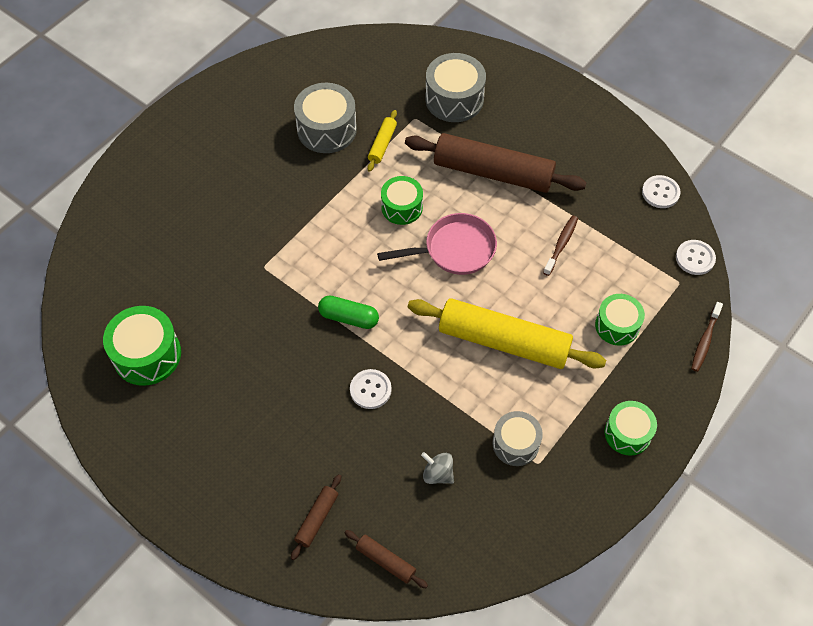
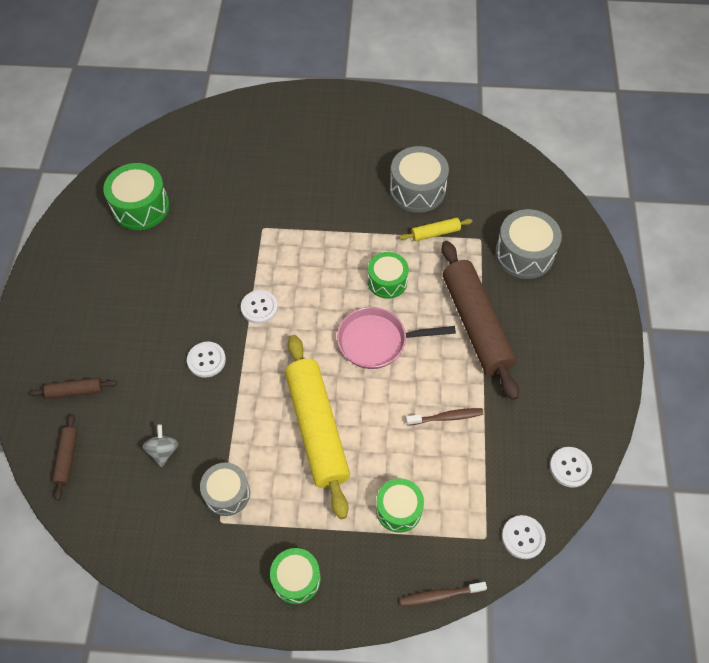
camera: 55 degrees right, 0 degrees up
green capsule [318,295,379,329] -> white button [241,290,278,324]
pink pan [377,213,497,275] -> pink pan turned 135 degrees clockwise [337,307,456,369]

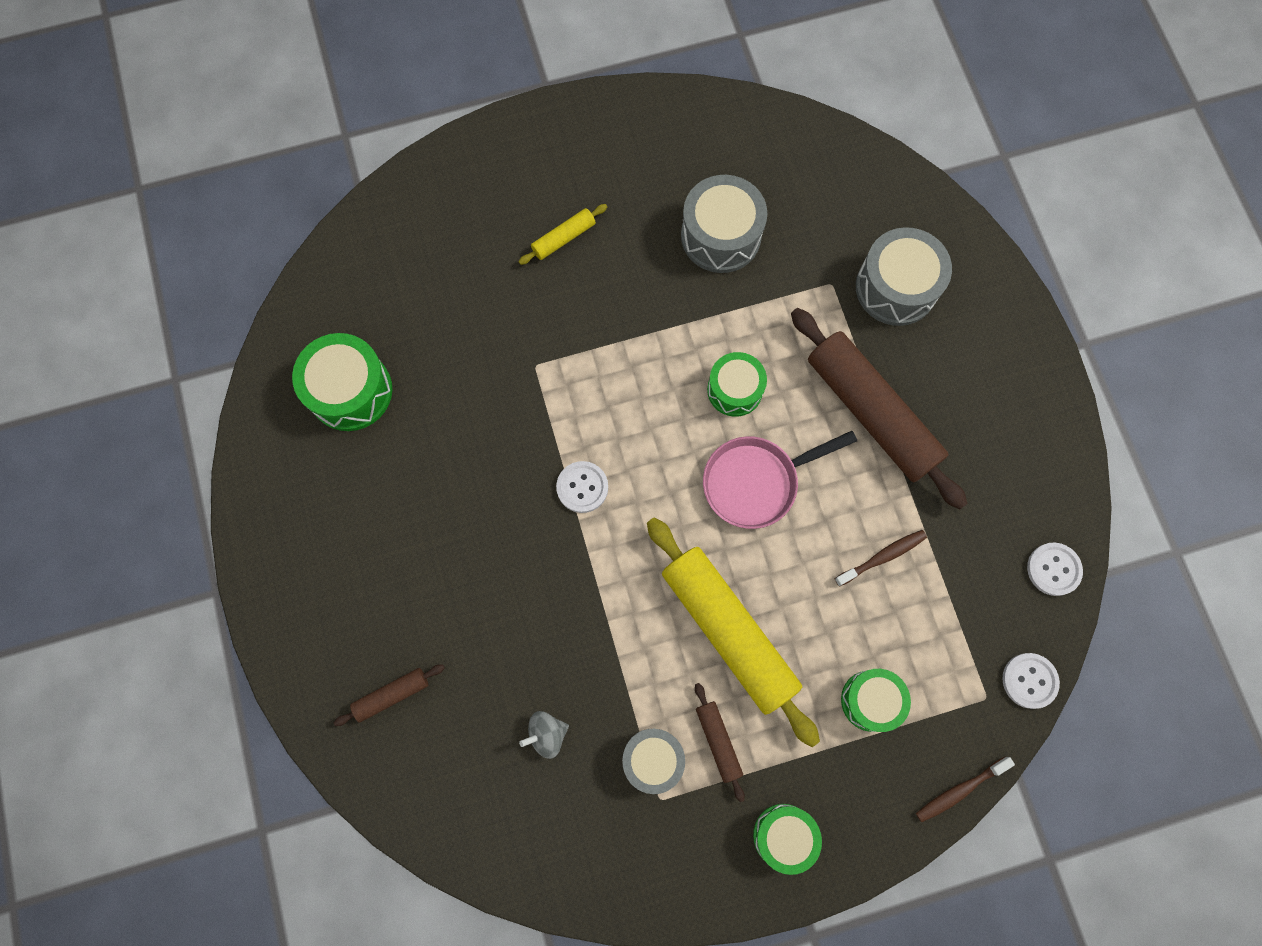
camera: 20 degrees left, 15 degrees up
brown rolling pin [52,414,77,500] -> brown rolling pin moved to [695,683,745,802]
grey spinning top [142,424,179,467] -> grey spinning top turned 90 degrees counterclockwise [519,711,569,759]
white button [187,342,226,378] -> none
yellow rolling pin [399,218,473,241] -> yellow rolling pin moved to [519,204,607,265]

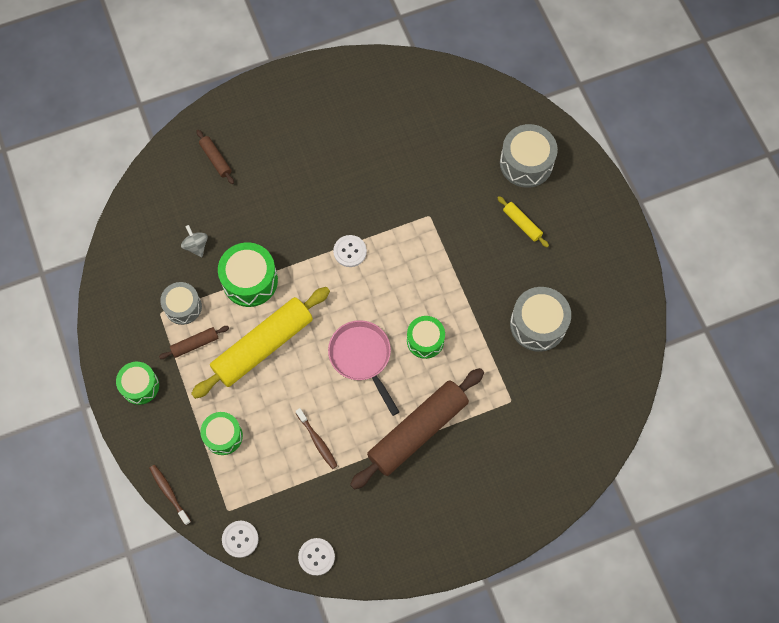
camera: 85 degrees right, 5 degrees down
green drum [292,333,392,431] -> green drum moved to [218,242,278,307]
grey drum [856,227,952,326] -> grey drum moved to [500,124,558,188]

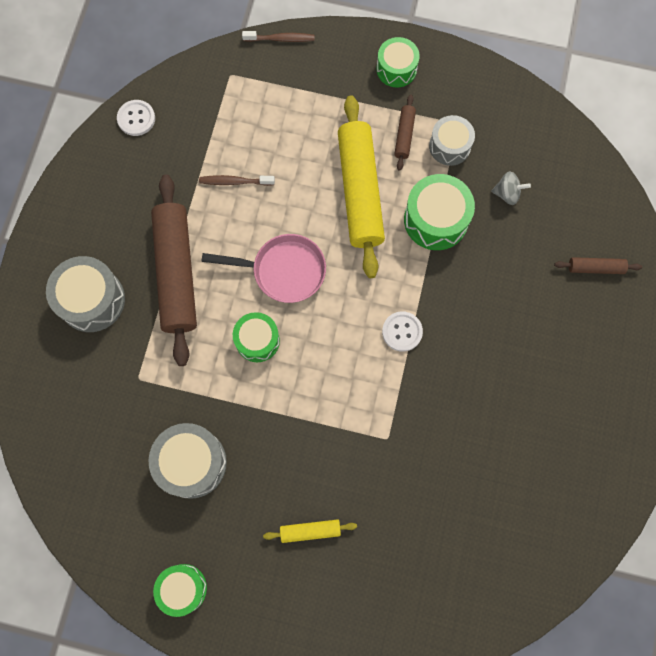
camera: 125 degrees right, 5 degrees up
green drum [200,412,243,455] -> green drum moved to [153,564,207,617]
white button [222,521,259,558] -> none
grey drum [500,124,558,188] -> grey drum moved to [46,256,125,332]

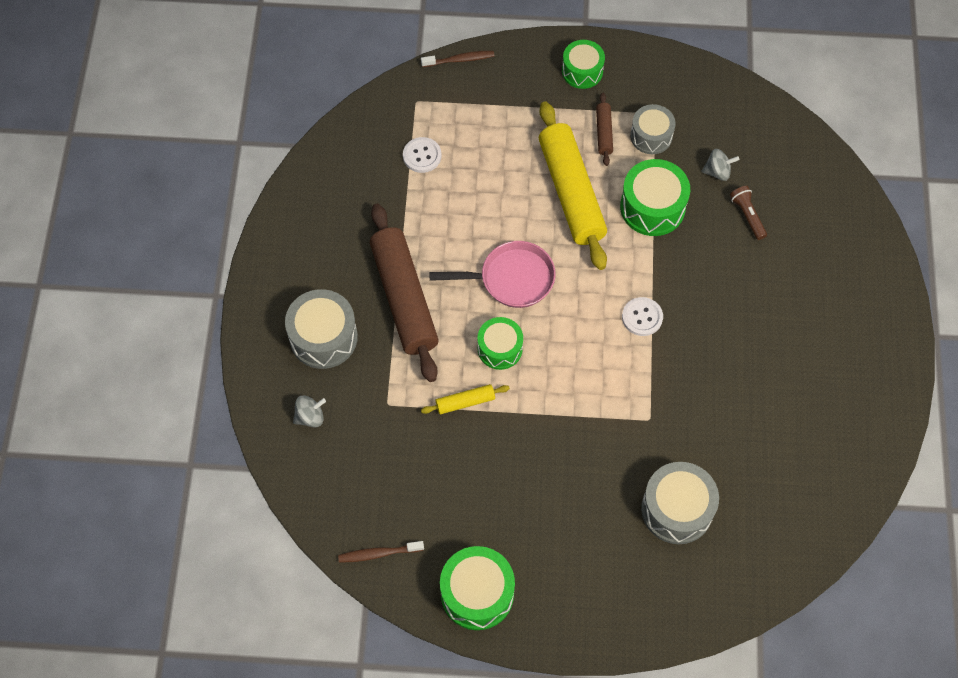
camera: 10 degrees left, 10 degrees down
white button [117,100,155,136] -> white button moved to [403,137,442,173]
grey drum [148,423,227,499] -> grey drum moved to [641,462,719,544]
green drum [153,564,207,617] -> green drum [440,546,515,630], size x1.51
brown toothbrush [199,175,275,186] -> brown toothbrush moved to [338,541,424,563]
yellow rolling pin [263,519,357,543] -> yellow rolling pin moved to [421,384,510,414]
brown rolling pin [554,257,642,274] -> none
none -> grey spinning top [293,396,326,428]
none -> brown flashlight [730,186,767,240]

